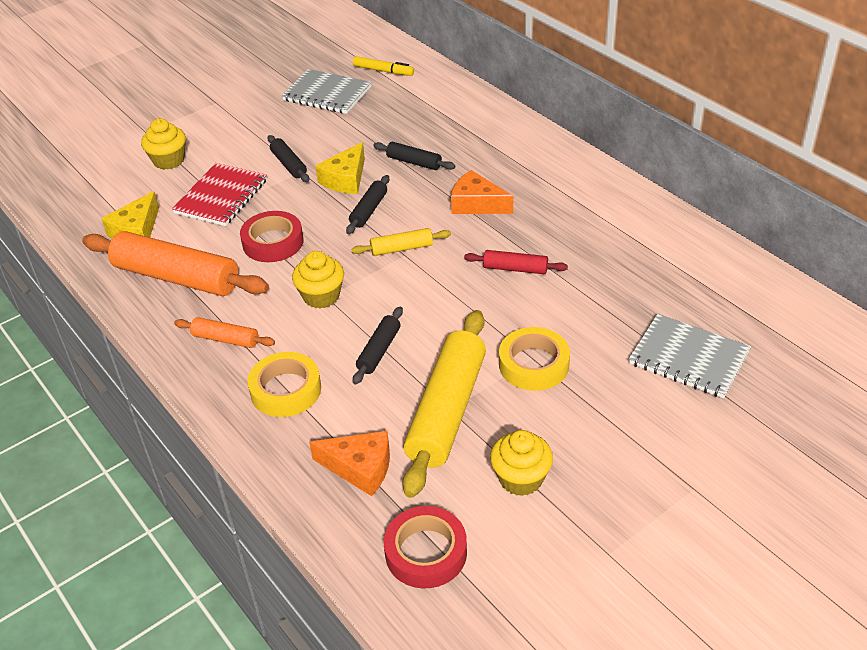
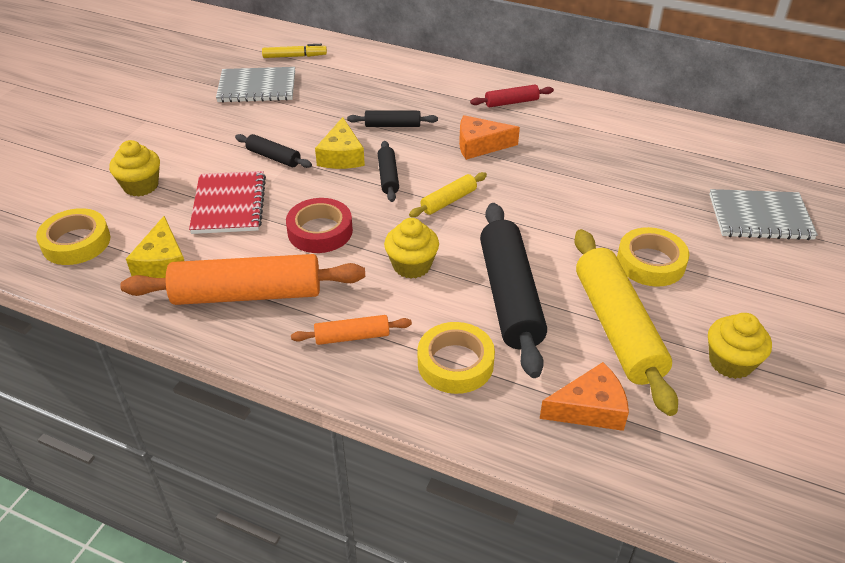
camera: 30 degrees left, 0 degrees up
black rolling pin [353,307,403,385] -> black rolling pin [480,203,547,378], size x2.08
red tape [384,506,467,589] -> none
red rolling pin [464,250,568,274] -> red rolling pin moved to [470,85,554,107]
none -> yellow tape [36,208,111,265]

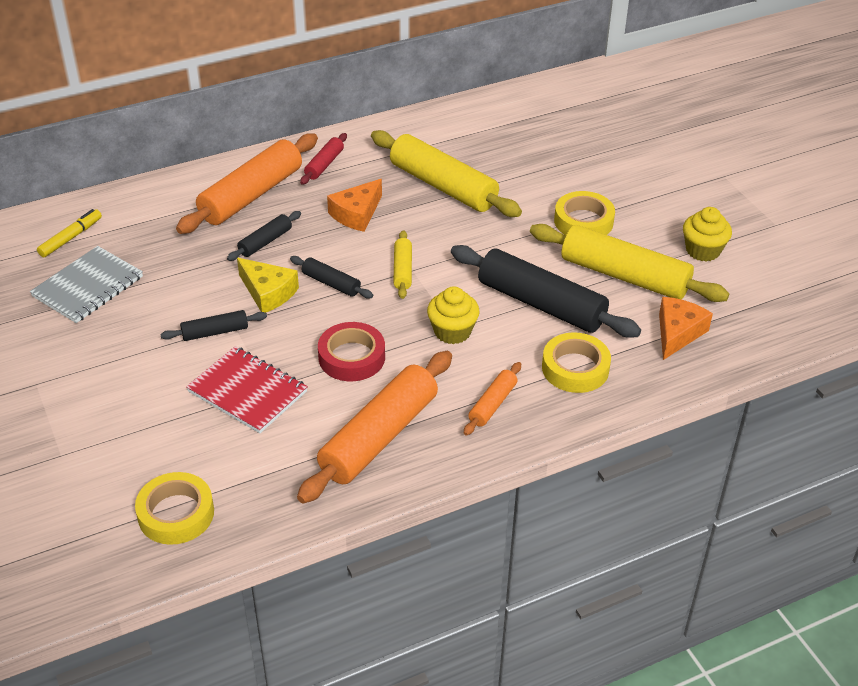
camera: 50 degrees left, 0 degrees up
yellow cupcake [109,140,160,197] -> none
yellow cheese [126,216,184,278] -> none
grey notebook [709,189,818,240] -> none
none -> orange rolling pin [176,133,318,234]
none -> yellow rolling pin [371,130,522,217]

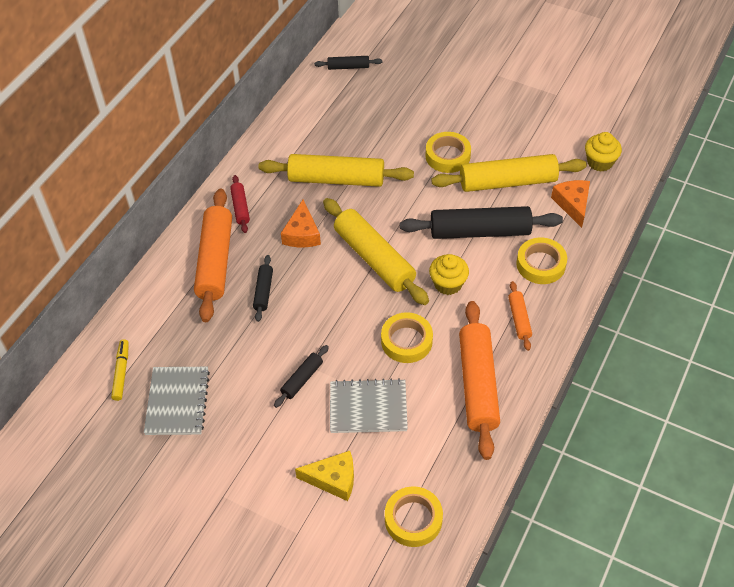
camera: 35 degrees left, 10 degrees up
red notebook [186,346,308,433] -> grey notebook [330,378,408,433]
yellow cheese [237,258,299,313] -> yellow cheese moved to [295,451,354,501]
black rolling pin [290,256,373,298] -> black rolling pin moved to [314,56,382,70]
red tape [318,322,385,381] -> yellow tape [381,312,433,363]
yellow rolling pin [393,230,412,299] -> yellow rolling pin [323,198,429,305], size x2.08
yellow cupcake [683,207,732,261] -> yellow cupcake moved to [585,132,622,172]

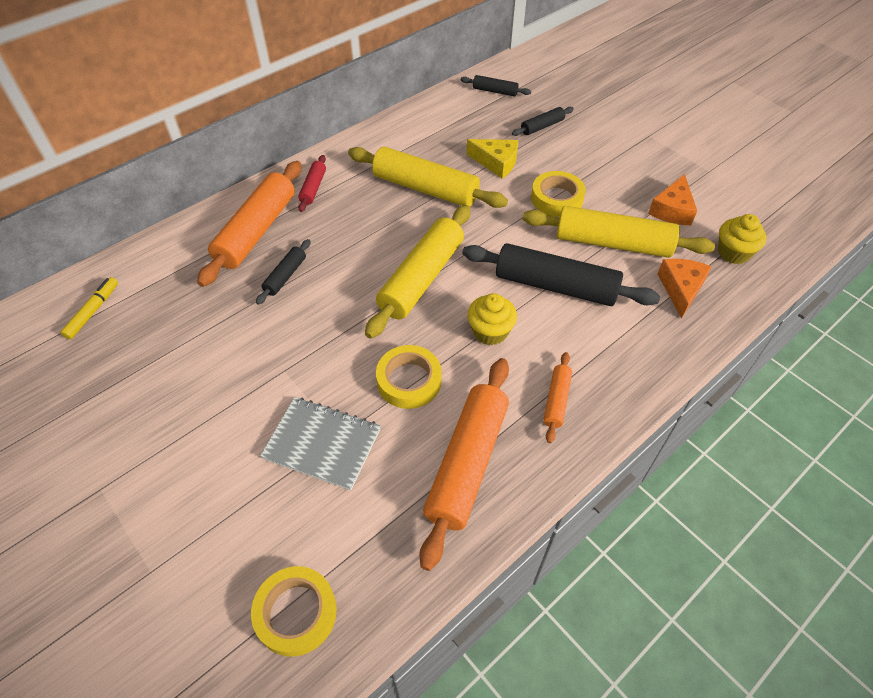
camera: 20 degrees right, 0 degrees up
grey notebook [144,367,210,435] -> none
black rolling pin [274,345,329,408] -> black rolling pin moved to [512,107,574,136]
orange cheese [281,200,321,247] -> orange cheese moved to [648,174,697,225]
yellow cheese [295,451,354,501] -> yellow cheese moved to [466,139,518,179]
yellow rolling pin [323,198,429,305] -> yellow rolling pin turned 45 degrees clockwise [365,205,470,339]
yellow tape [516,238,567,284] -> none

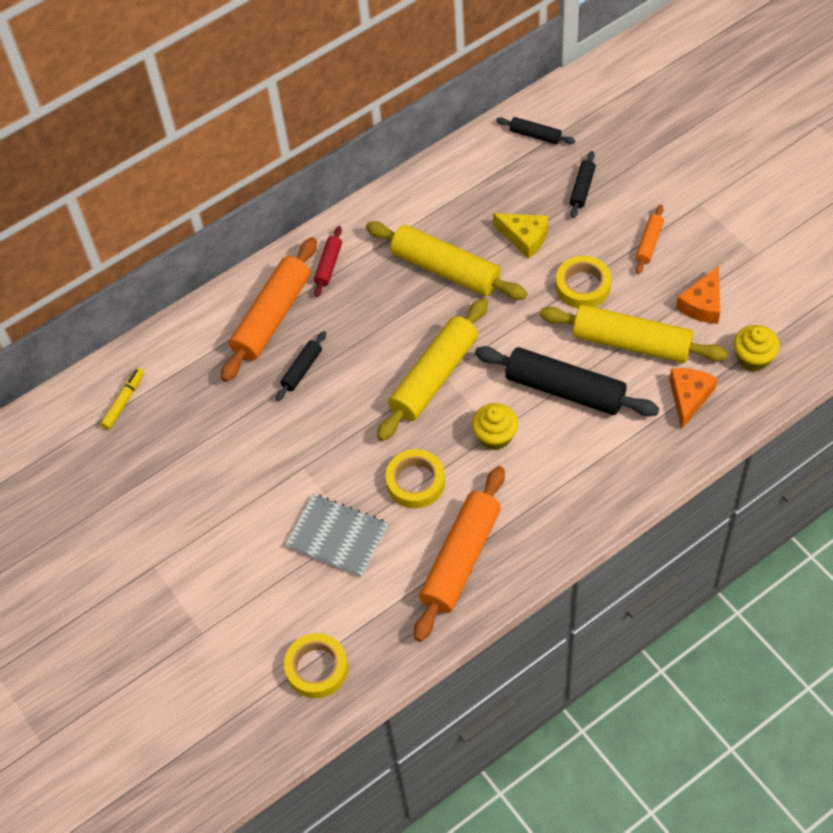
camera: 10 degrees right, 5 degrees up
black rolling pin [512,107,574,136] -> black rolling pin turned 45 degrees counterclockwise [570,151,596,218]
orange rolling pin [543,352,572,443] -> orange rolling pin moved to [635,205,664,274]

